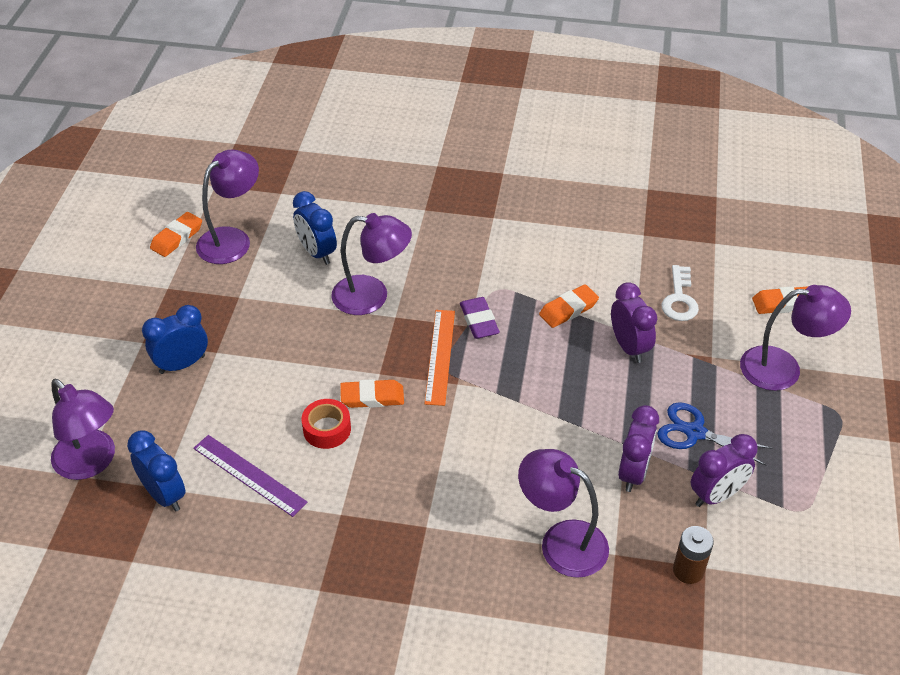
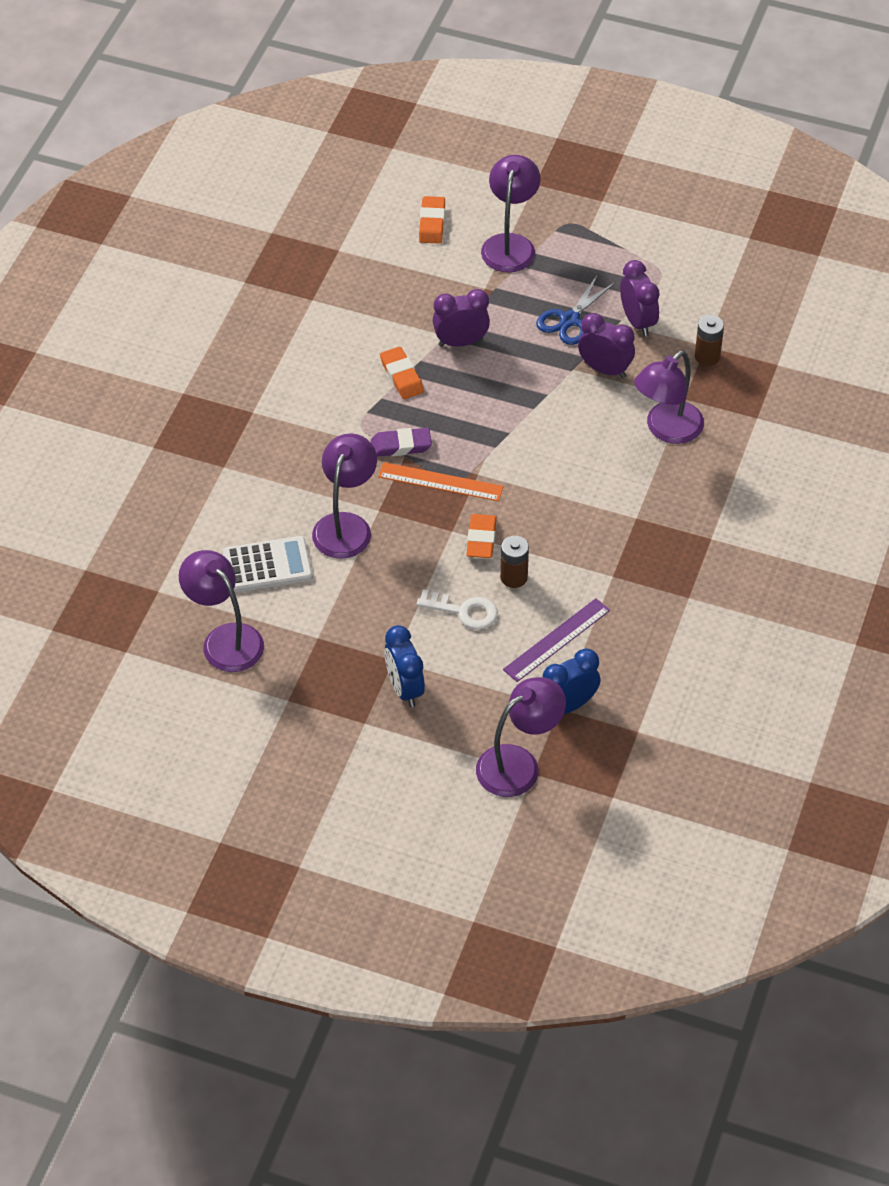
camera: 80 degrees left, 5 degrees up
orange eraser [150,212,202,257] -> none
blue clock [293,191,337,265] -> white calculator [223,536,313,593]
red tape [301,399,351,449] -> brown battery [500,536,529,588]
white key [661,265,699,321] -> white key moved to [416,589,498,630]

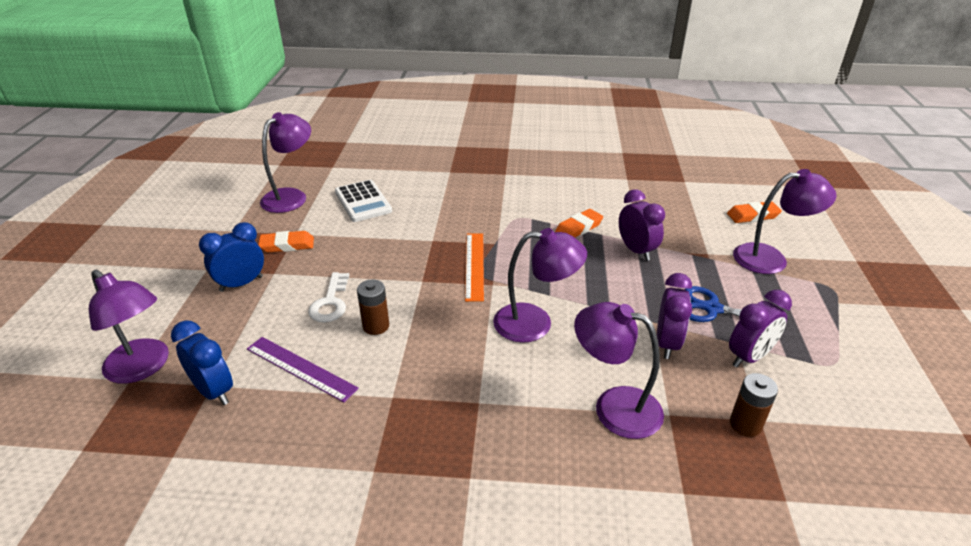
camera: 75 degrees right, 15 degrees down
purple lamp [312,433,377,559] -> purple lamp moved to [493,228,587,343]
purple eraser [371,428,432,457] -> none
orange eraser [466,514,497,558] -> orange eraser moved to [258,231,314,252]

